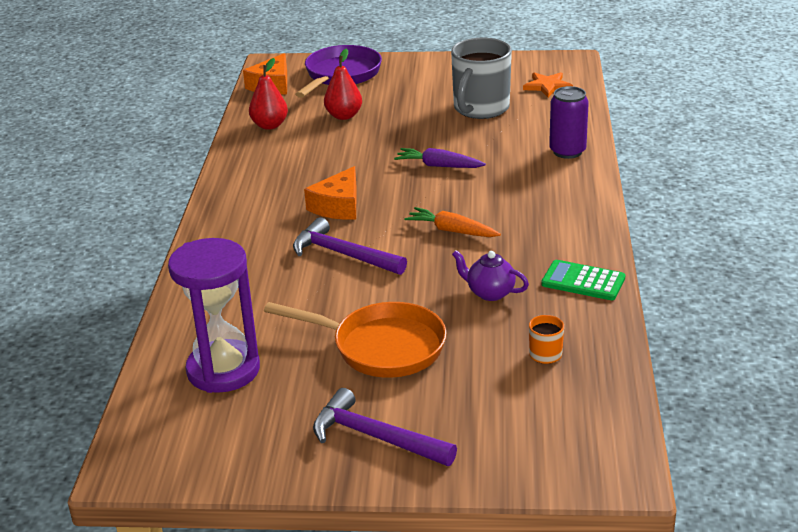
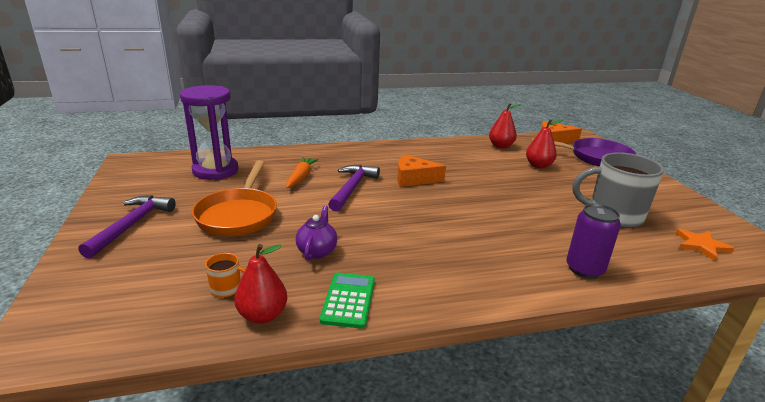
camera: 70 degrees right, 5 degrees down
purple carrot [394,148,486,168] -> none
orange carrot [404,207,501,237] -> orange carrot moved to [286,157,319,188]
none -> red pear [234,244,287,324]

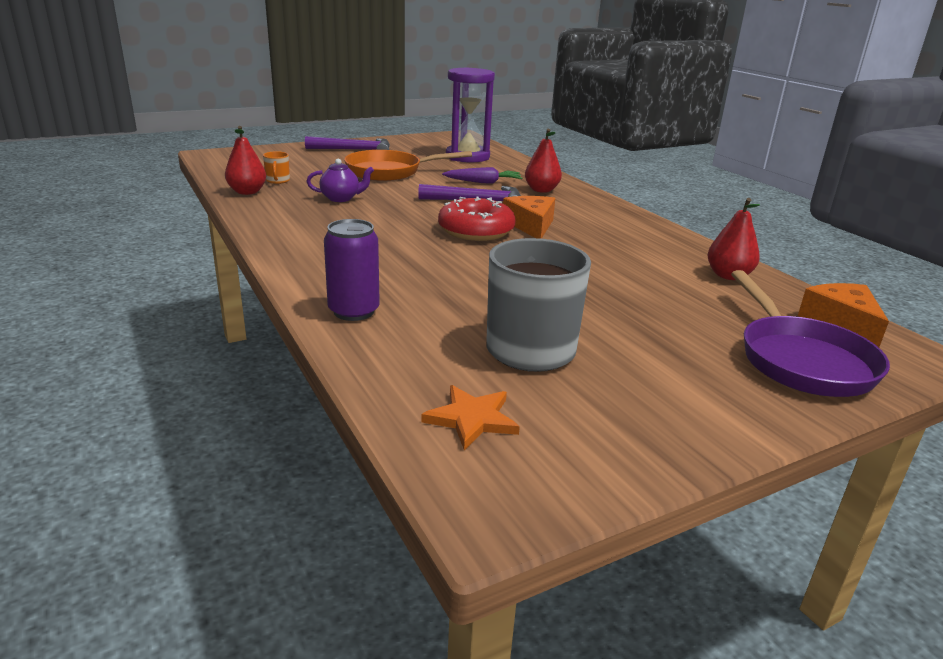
camera: 75 degrees right, 0 degrees up
orange carrot [286,157,319,188] -> purple carrot [442,167,522,184]
green calculator [320,273,375,329] -> none
red pear [526,119,563,169] -> red pear moved to [525,129,562,193]
none -> red donut [438,196,516,241]

